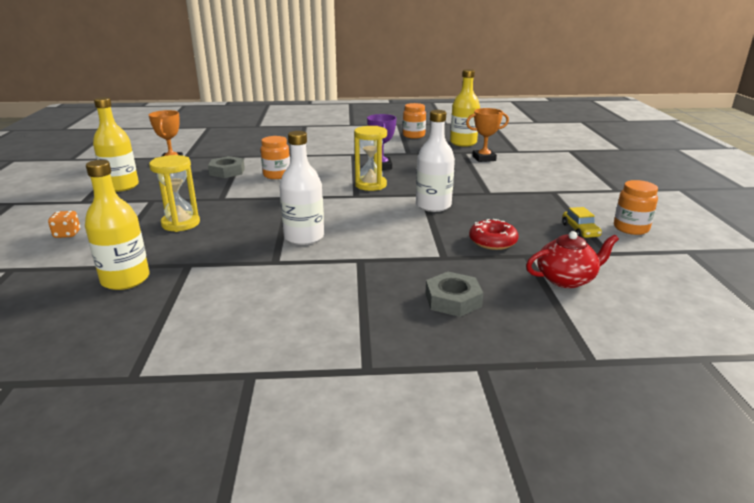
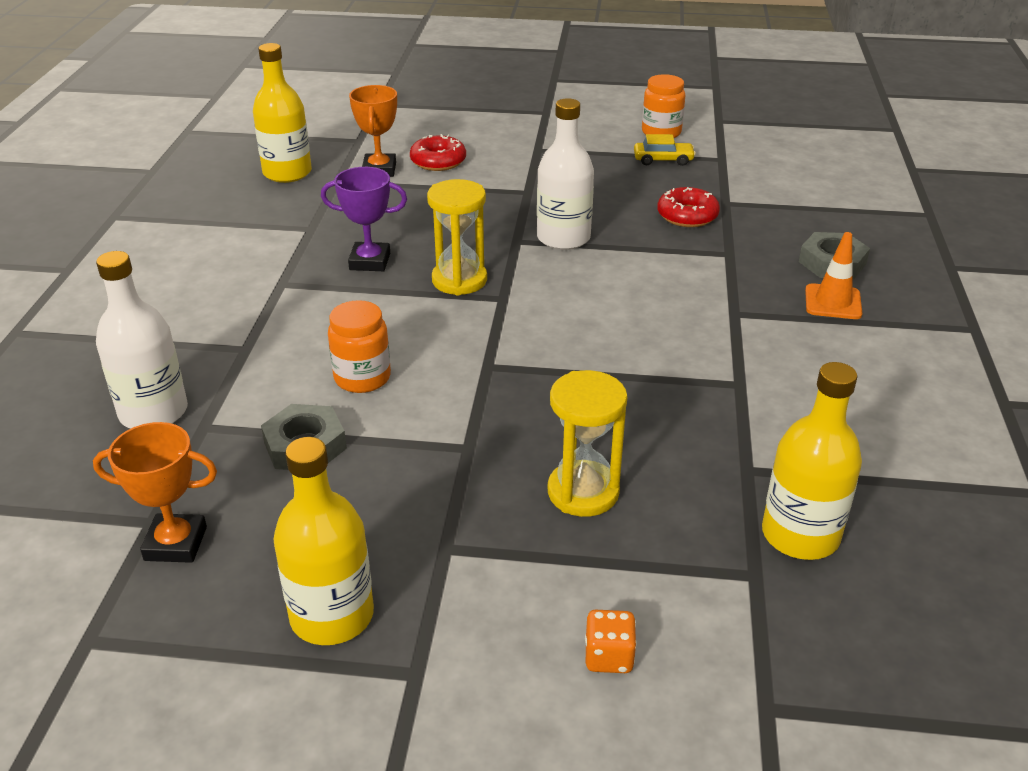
camera: 80 degrees left, 10 degrees up
white bottle [279,131,324,245] -> white bottle moved to [96,251,188,429]
orange jar [403,103,426,139] -> none
red teapot [526,231,619,288] -> none
none -> red donut [410,134,466,171]
none -> orange traffic cone [805,232,862,319]

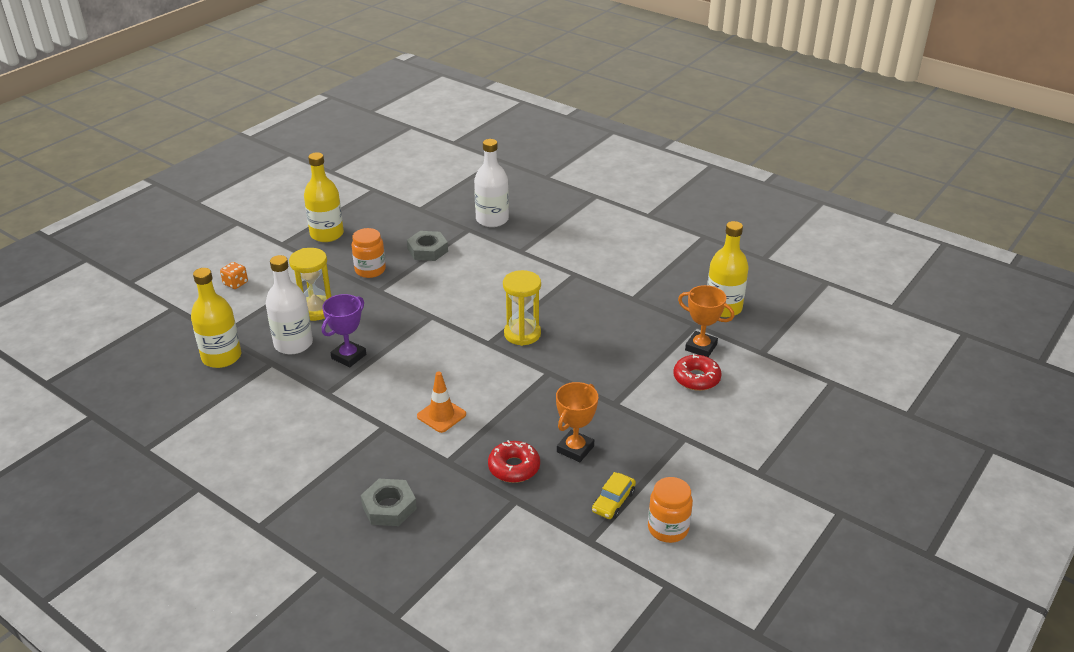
camera: 120 degrees right, 0 degrees up
orange trophy [93,422,217,563] -> orange trophy moved to [556,382,598,462]
purple trophy [321,167,407,271] -> purple trophy moved to [322,294,366,367]
orange jar [328,300,391,393] -> orange jar moved to [352,228,386,278]
white bottle [537,98,594,250] -> white bottle moved to [266,255,313,354]
orange traffic cone [805,232,862,319] -> orange traffic cone moved to [417,372,466,433]

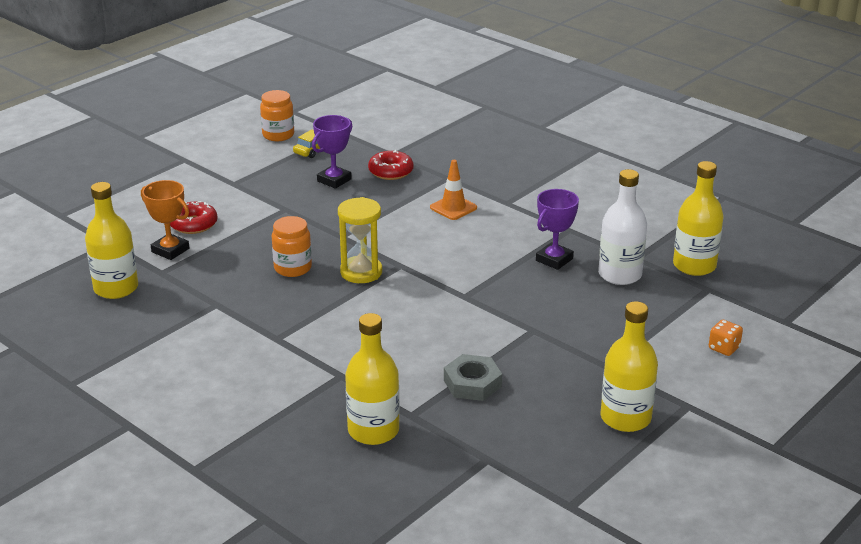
camera: 175 degrees left, 5 degrees down
yellow hourglass [289,248,331,321] -> none
orange jar [352,228,386,278] -> orange jar moved to [272,216,312,277]
grey nut [361,479,417,526] -> none
white bottle [474,139,509,227] -> yellow bottle [345,313,400,445]
orange trophy [556,382,598,462] -> purple trophy [312,115,352,189]

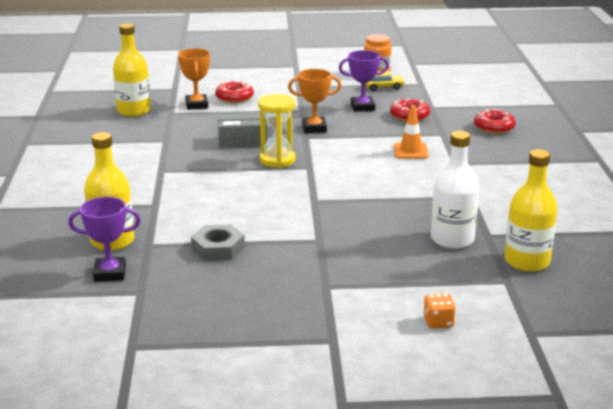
camera: 45 degrees right, 5 degrees down
orange jar [272,216,312,277] -> grey box [218,114,267,148]
purple trophy [536,189,579,270] -> purple trophy moved to [68,197,141,282]
yellow bottle [601,301,658,432] -> none
none -> orange trophy [288,69,341,133]
none -> red donut [474,108,516,134]

